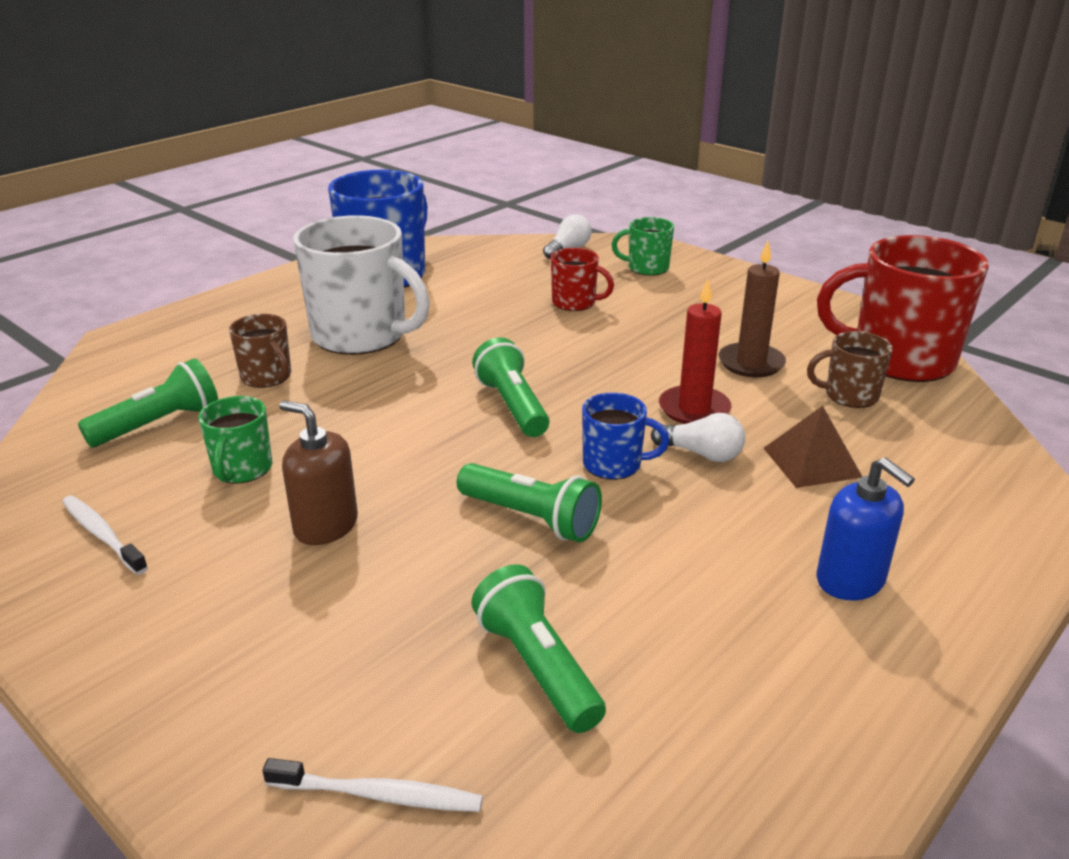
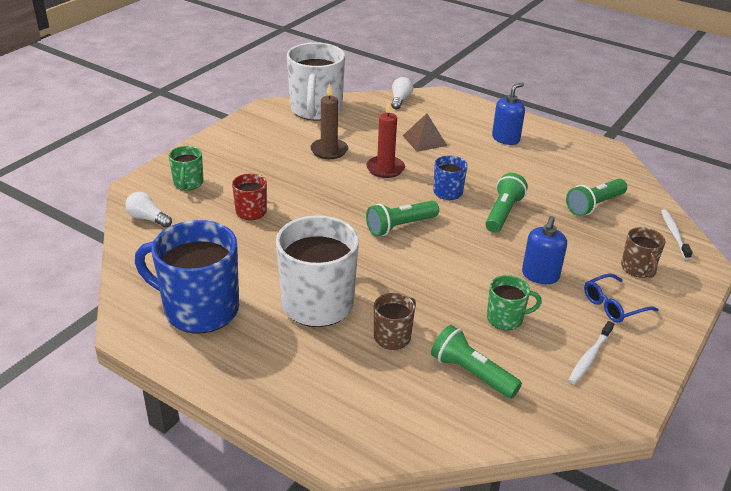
camera: 100 degrees left, 5 degrees up
brown soap dispenser [279,401,358,545] -> blue soap dispenser [522,216,567,284]
white light bulb [651,413,745,462] -> white light bulb moved to [391,77,413,110]
brown mug [807,331,893,408] -> brown mug moved to [621,227,665,278]
red mug [817,235,989,382] -> white mug [287,42,345,120]
none -> blue glasses [584,273,658,323]

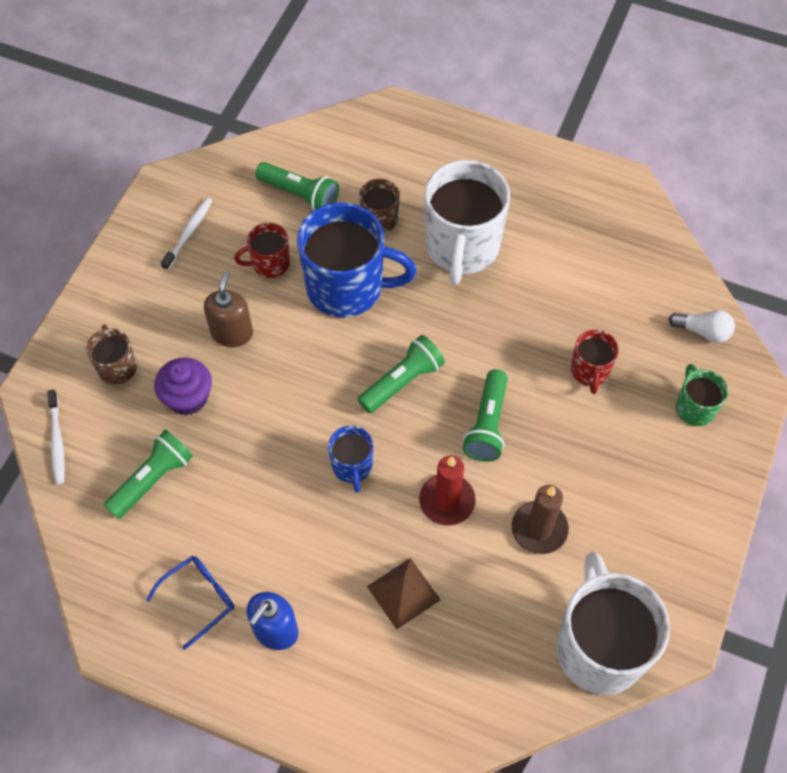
camera: 170 degrees right, 25 degrees up
blue mug [135,220,239,333] -> blue mug moved to [297,202,417,317]
white light bulb [391,77,413,110] -> none
green flashlight [485,173,528,233] -> green flashlight moved to [463,369,508,462]
green mug [487,275,542,330] -> red mug [234,223,290,278]
blue soap dispenser [522,216,567,284] -> brown soap dispenser [204,271,253,347]
blue glasses [584,273,658,323] -> blue glasses moved to [146,556,235,650]
none -> purple cupcake [154,357,212,415]

